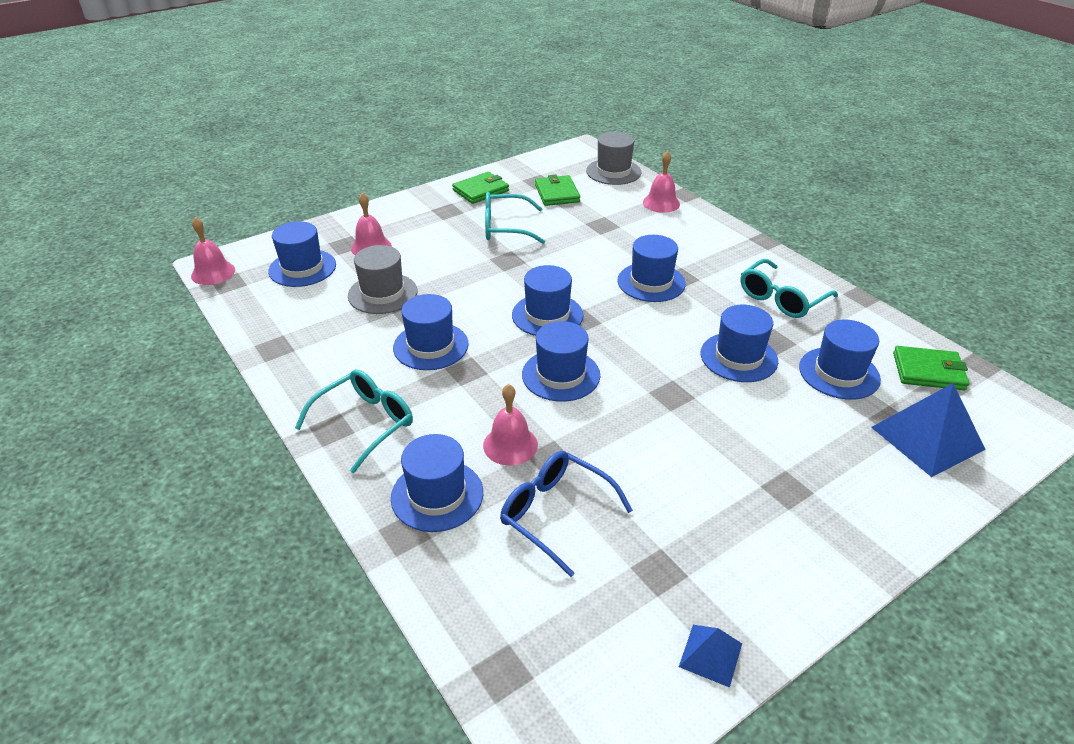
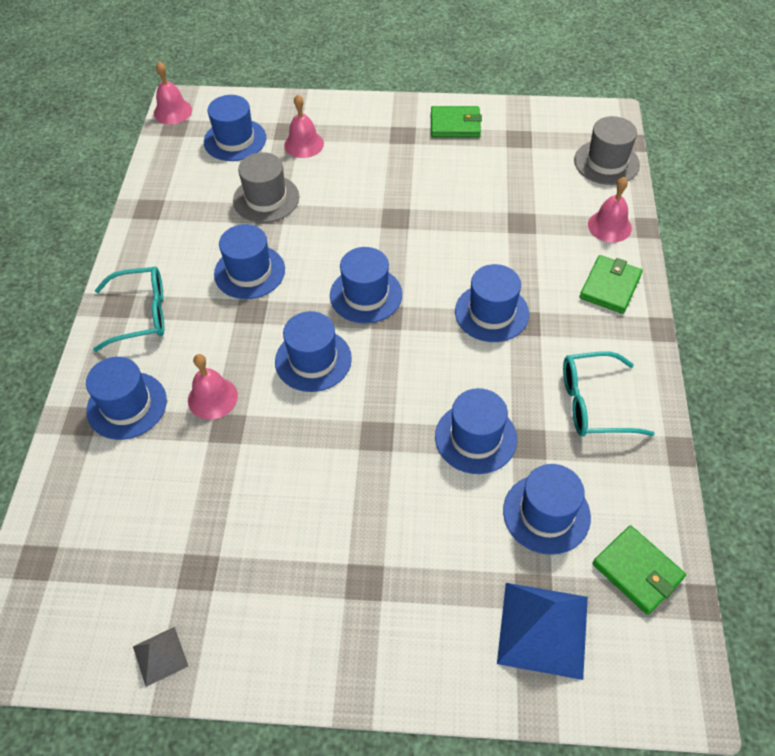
camera: 40 degrees right, 15 degrees up
turquoise glasses [485,192,545,244] -> none
blue glasses [500,451,633,577] -> none
green wallet [535,175,580,206] -> green wallet moved to [579,255,643,314]
blue pyramid [679,625,742,688] -> grey pyramid [133,627,188,687]

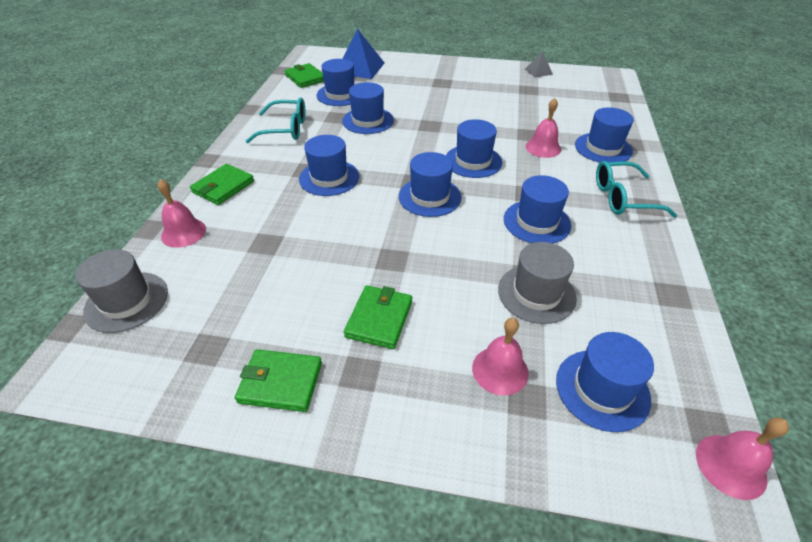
camera: 175 degrees left, 10 degrees down
none -> green wallet [344,285,412,349]

